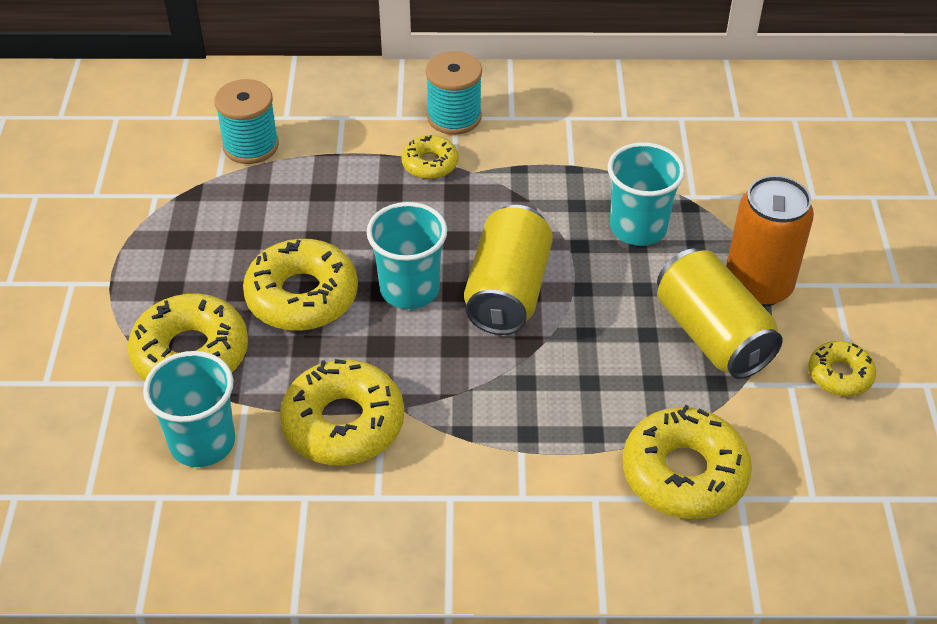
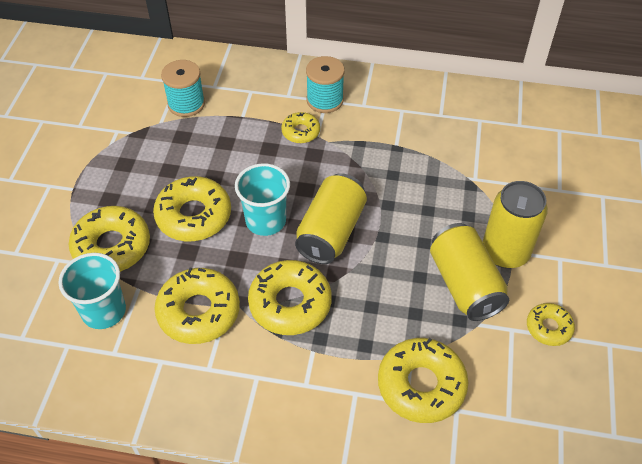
camera: 10 degrees right, 5 degrees up
turquoise cup [608,142,685,246] -> none
orange can [726,176,814,307] -> yellow can [483,181,548,268]
none -> yellow donut [248,260,332,335]

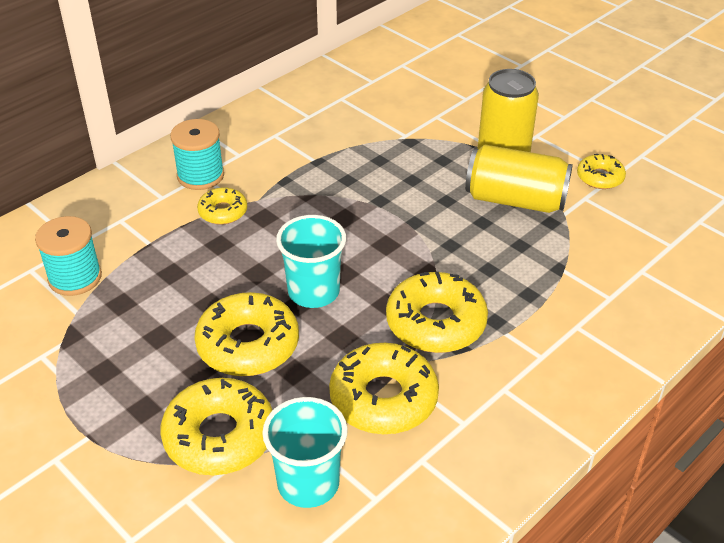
camera: 55 degrees left, 10 degrees down
yellow can [295,173,367,264] -> none
yellow donut [378,338,468,423] -> none

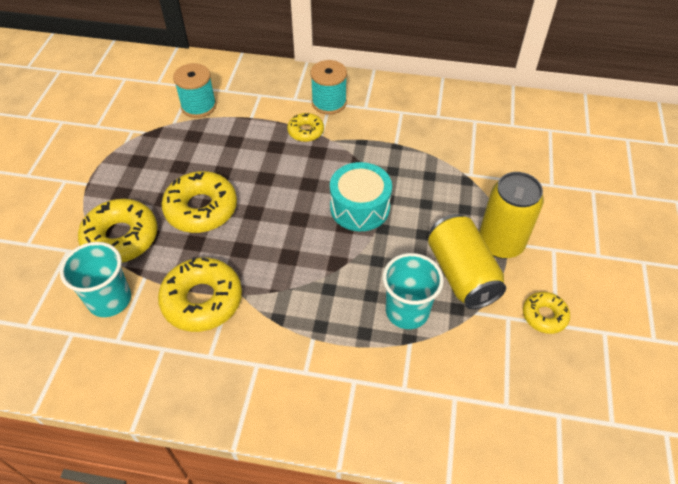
camera: 55 degrees right, 10 degrees up
turquoise cup [276,215,346,308] -> turquoise cup moved to [383,253,444,329]
yellow donut [386,272,488,353] -> none
none -> turquoise drum [330,162,392,231]

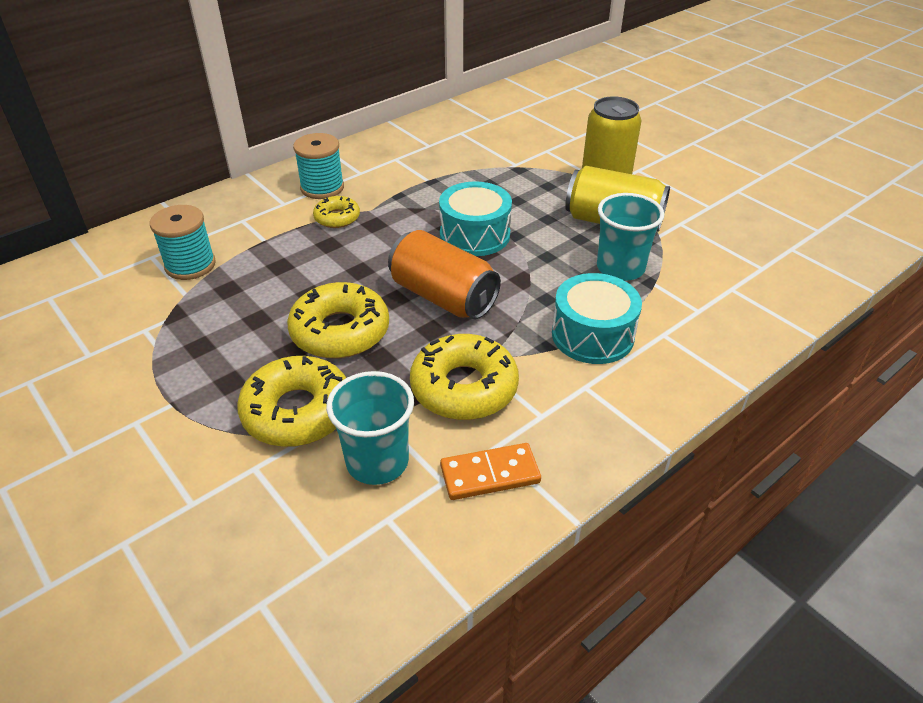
camera: 50 degrees left, 10 degrees down
yellow donut [523,292,570,334] -> none
none -> orange can [388,230,501,320]
none -> orange domino [440,443,541,500]
none -> turquoise drum [552,273,642,364]

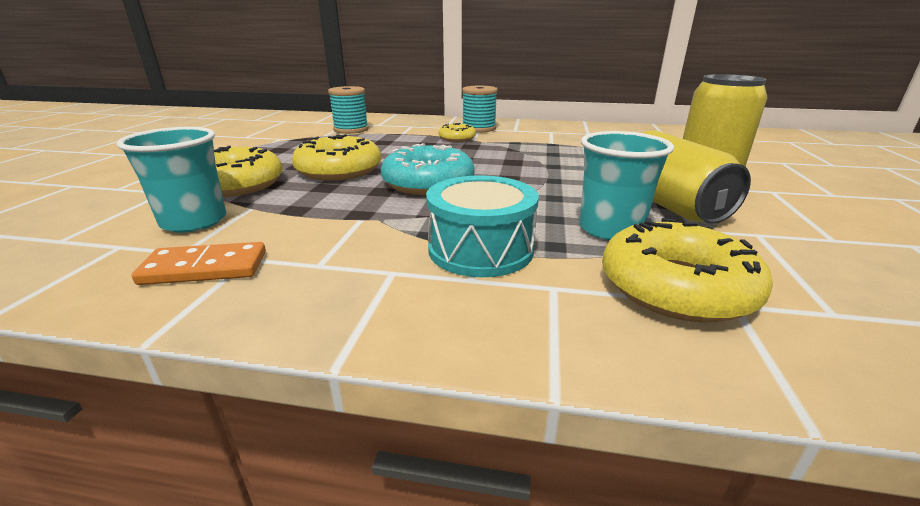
camera: 50 degrees right, 15 degrees down
orange can [388,230,501,320] -> turquoise donut [381,143,475,195]
yellow donut [410,334,519,420] -> yellow donut moved to [602,218,773,322]
turquoise drum [439,181,512,256] -> none
orange domino [440,443,541,500] -> orange domino turned 45 degrees counterclockwise [132,242,266,285]

